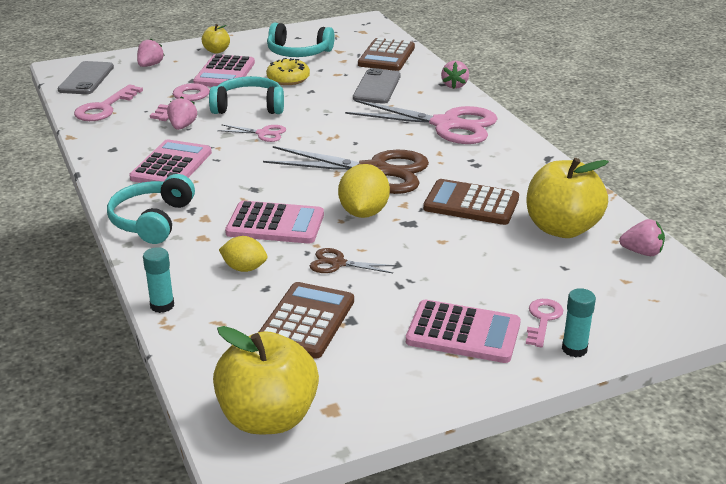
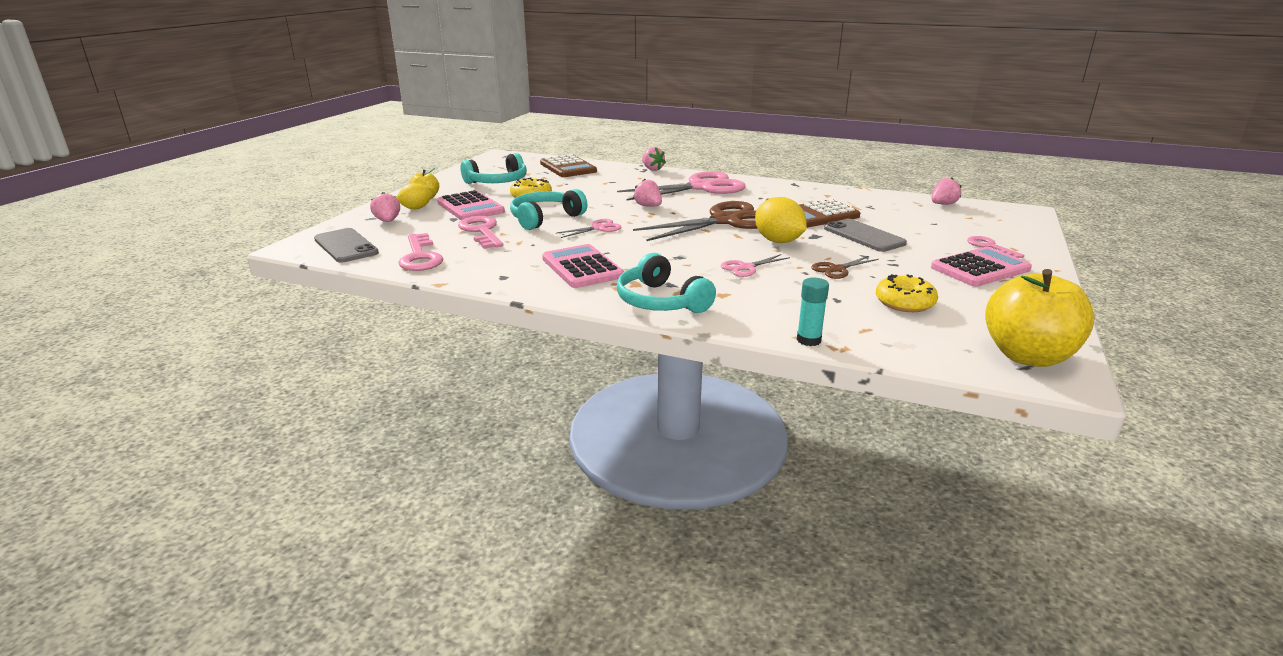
camera: 45 degrees left, 5 degrees down
pink strawberry [167,97,197,130] -> pink strawberry moved to [633,179,662,207]
yellow lemon [219,236,267,272] -> yellow lemon moved to [396,183,433,209]
pink calculator [225,201,324,243] -> pink scissors [721,254,790,277]
brown calculator [259,282,354,359] -> yellow donut [876,274,938,312]
grey phone [353,68,401,104] -> grey phone moved to [824,219,907,252]
yellow apple [526,158,609,238] -> none
turquoise glue stick [562,288,596,357] -> none

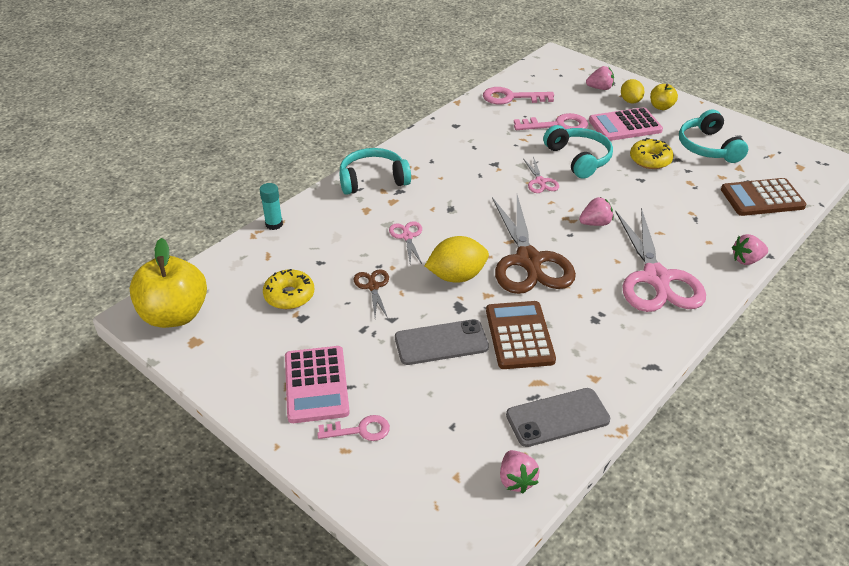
camera: 110 degrees right, 15 degrees up
grey phone [314,228,379,263] -> grey phone moved to [506,388,610,447]
pink calculator [542,244,624,288] -> none

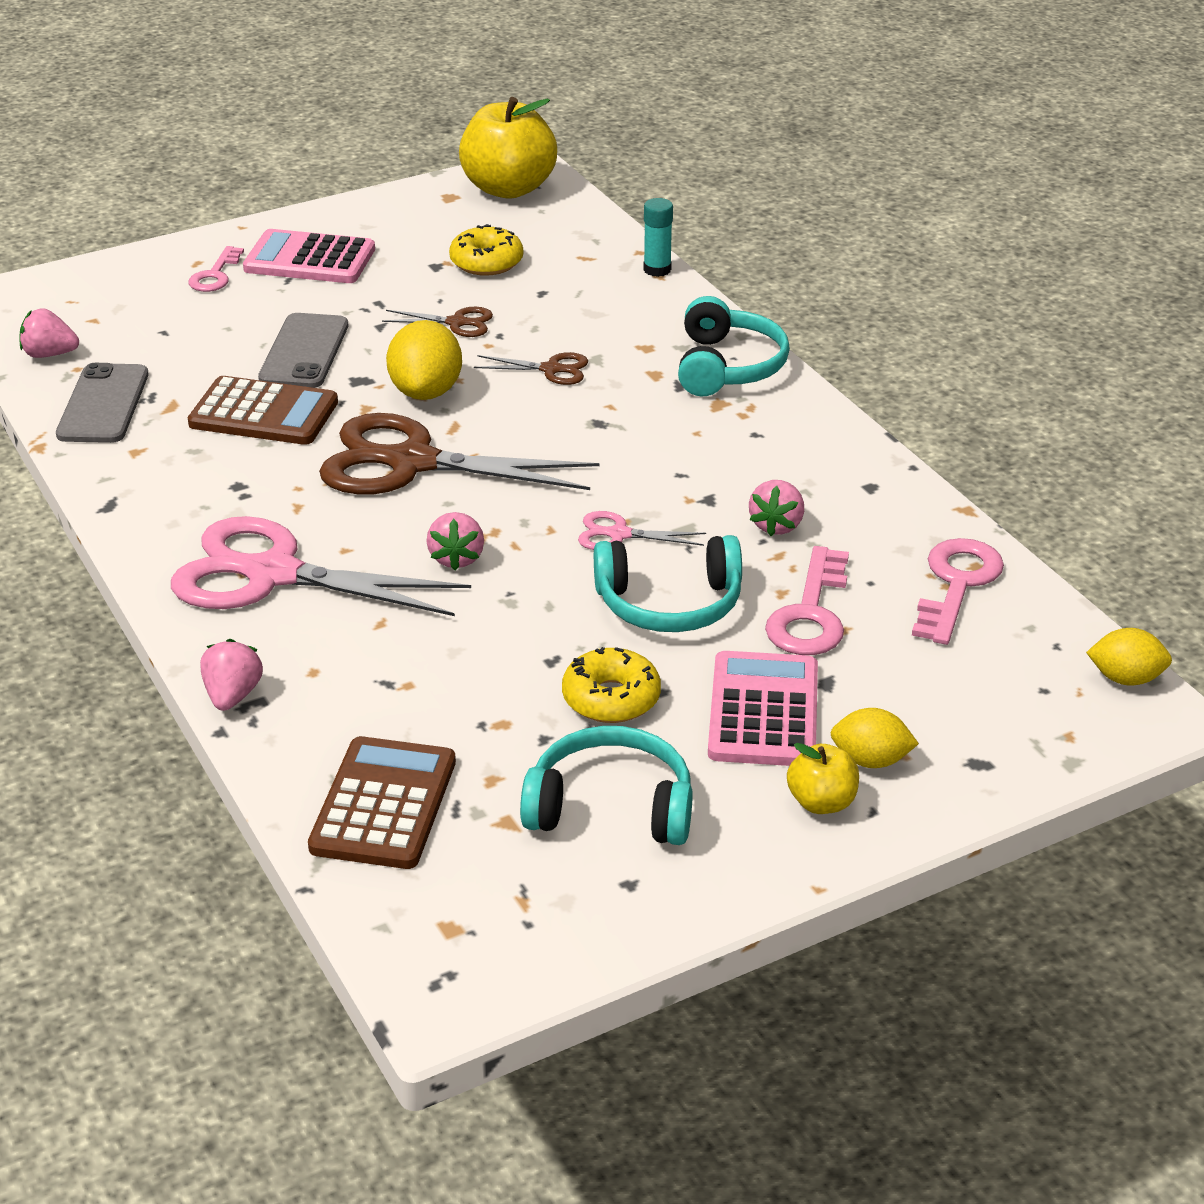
camera: 110 degrees right, 5 degrees down
pink scissors [389,221,422,264] -> brown scissors [474,352,588,385]
pink strawberry [586,66,614,90] -> pink strawberry moved to [749,480,804,536]
none -> yellow lemon [1086,628,1172,686]

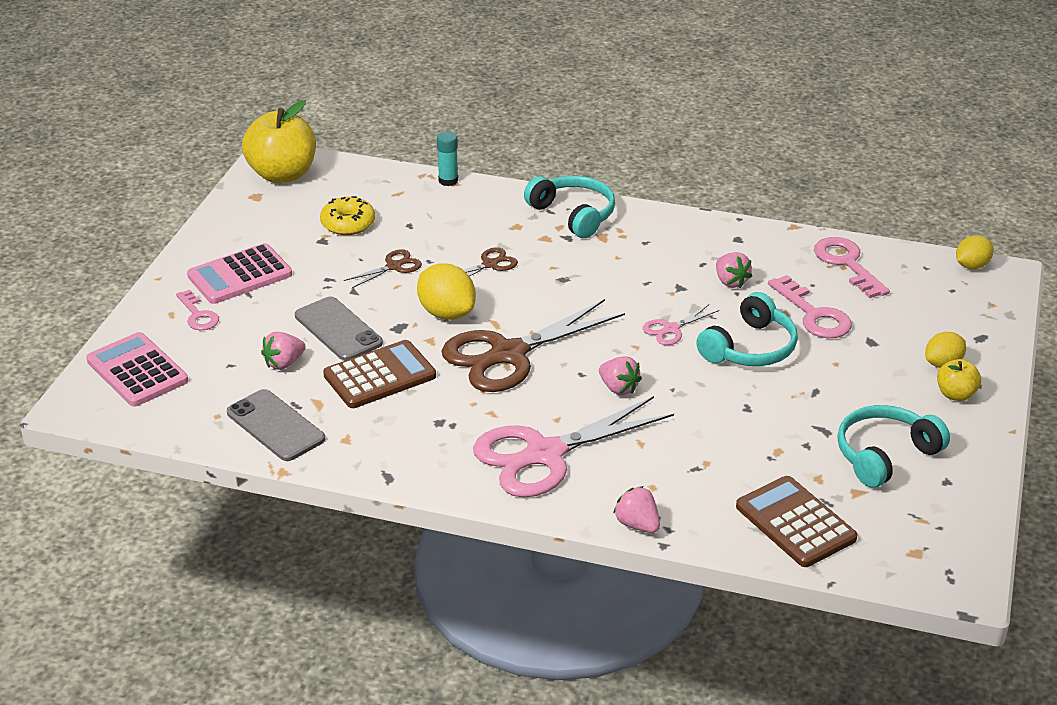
camera: 45 degrees left, 0 degrees up
pink strawberry [19,308,79,358] -> pink strawberry moved to [261,332,306,370]
yellow donut [562,647,661,723] -> none
pink calculator [708,651,818,766] -> pink calculator moved to [86,332,188,407]

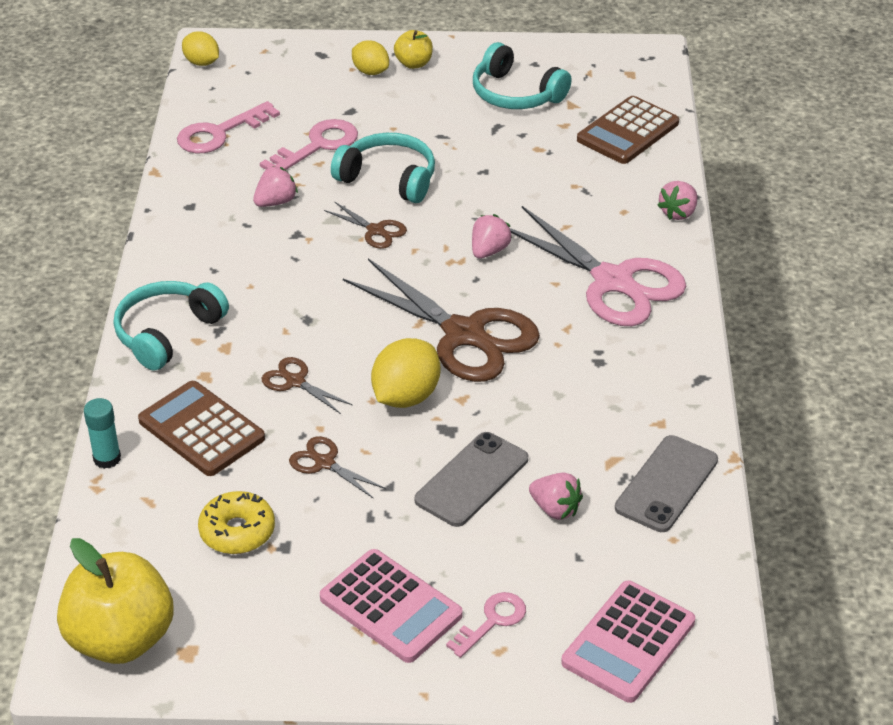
camera: 105 degrees left, 5 degrees up
brown calculator [323,340,436,408] -> brown calculator moved to [138,381,265,476]
pink scissors [642,304,719,345] -> brown scissors [324,201,407,249]

